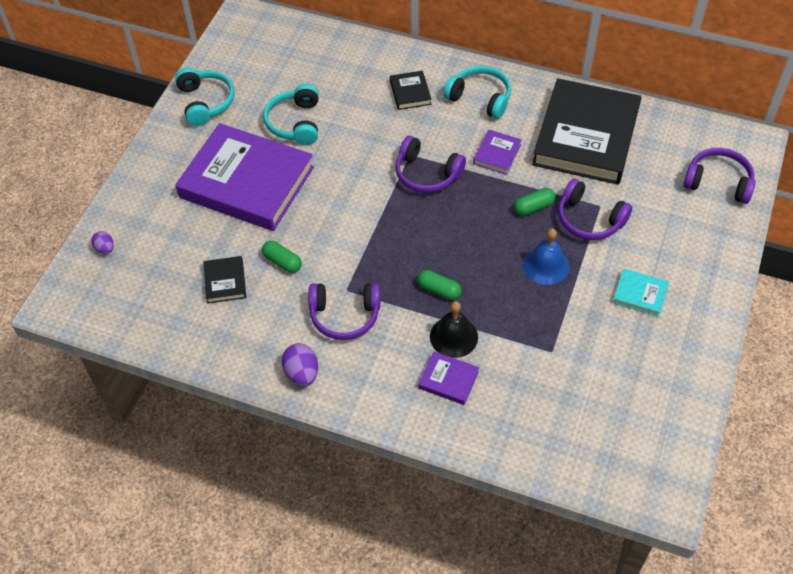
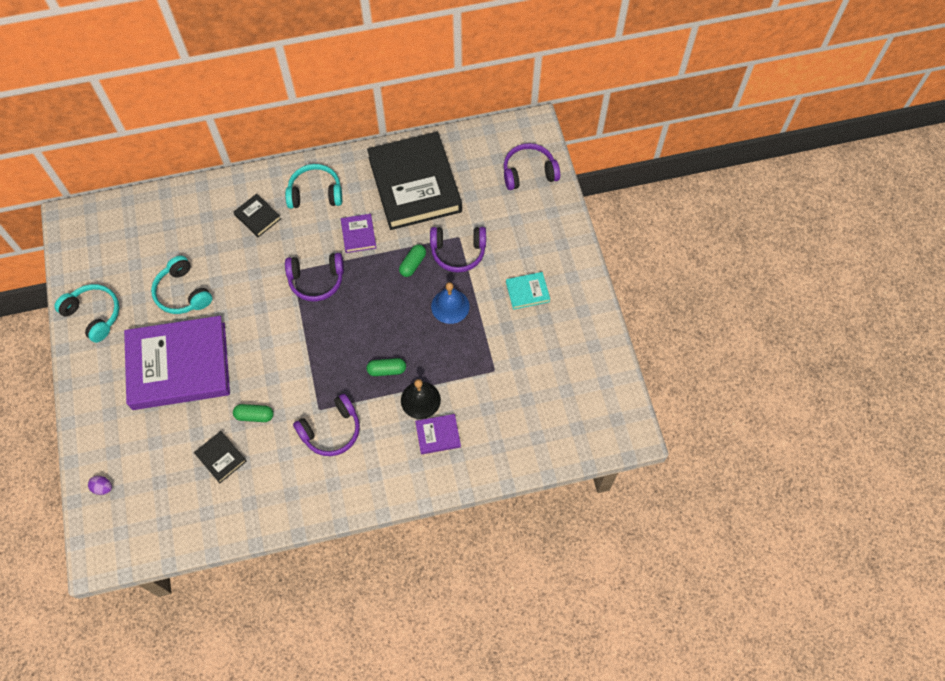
camera: 35 degrees left, 10 degrees up
purple egg [282,343,318,386] -> none

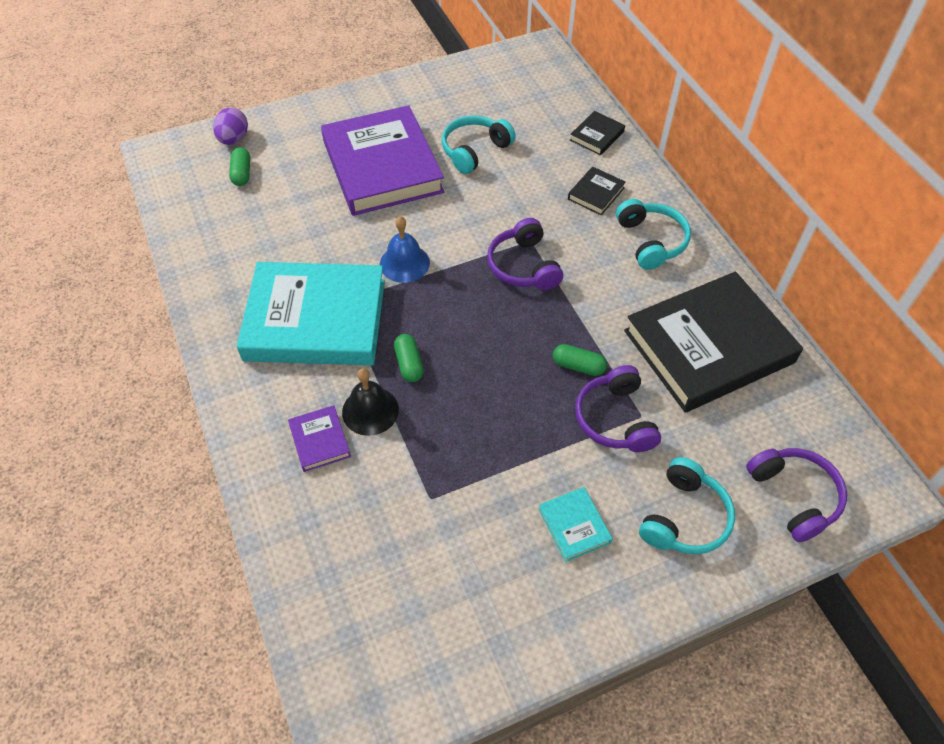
camera: 80 degrees right, 10 degrees down
turquoise headphones [54,284,119,343] -> turquoise headphones moved to [639,457,735,554]
purple egg [88,476,112,495] -> purple egg [213,108,248,145], size x1.60
black book [194,431,247,483] -> black book moved to [570,111,625,155]
green capsule [233,404,274,422] -> green capsule moved to [229,147,250,186]
purple headphones [293,394,360,456] -> turquoise book [237,262,385,365]
purple book [341,214,376,253] -> none
blue bell [431,282,470,324] -> blue bell moved to [380,216,430,283]

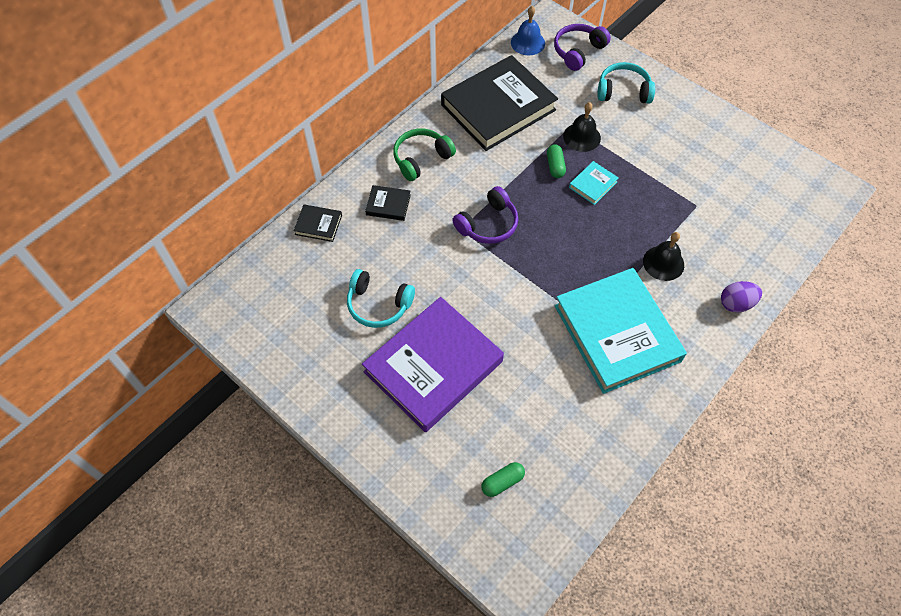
camera: 115 degrees left, 5 degrees up
purple egg [213,108,248,145] -> purple egg moved to [721,281,762,313]
purple book [288,405,351,472] -> none
blue bell [380,216,430,283] -> blue bell moved to [511,6,545,56]
green capsule [394,334,424,382] -> none
turquoise book [539,487,613,562] -> turquoise book moved to [569,161,619,205]
purple headphones [575,365,661,452] -> black bell [563,102,601,152]
turquoise headphones [616,199,691,270] -> green headphones [393,129,456,181]
black book [624,271,803,412] -> black book turned 75 degrees counterclockwise [441,55,558,151]

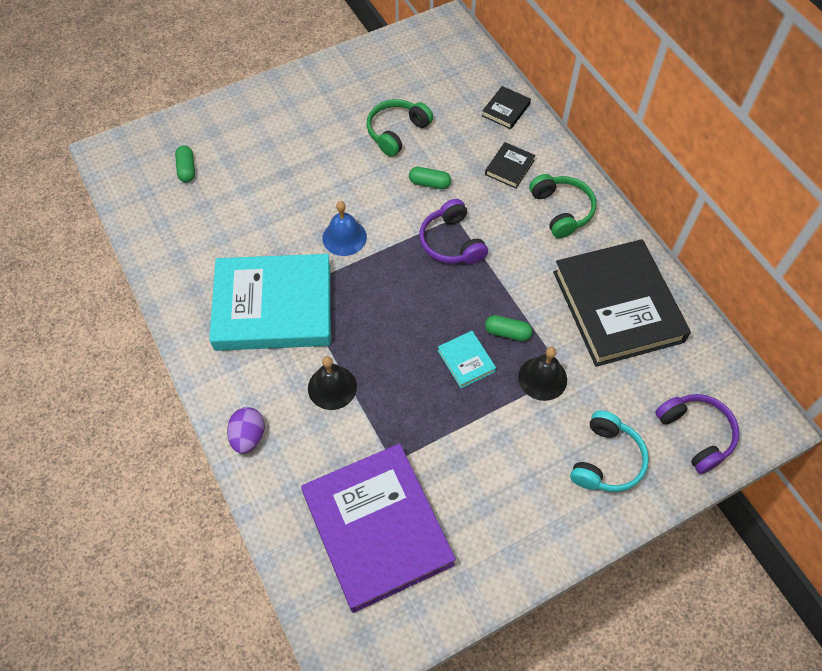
camera: 110 degrees right, 0 degrees up
turquoise headphones [347,269,415,328] -> green headphones [366,99,433,157]
purple book [362,297,504,432] -> purple book moved to [301,443,456,613]
blue bell [511,6,545,56] -> blue bell moved to [322,201,367,256]
none -> green capsule [409,167,451,189]

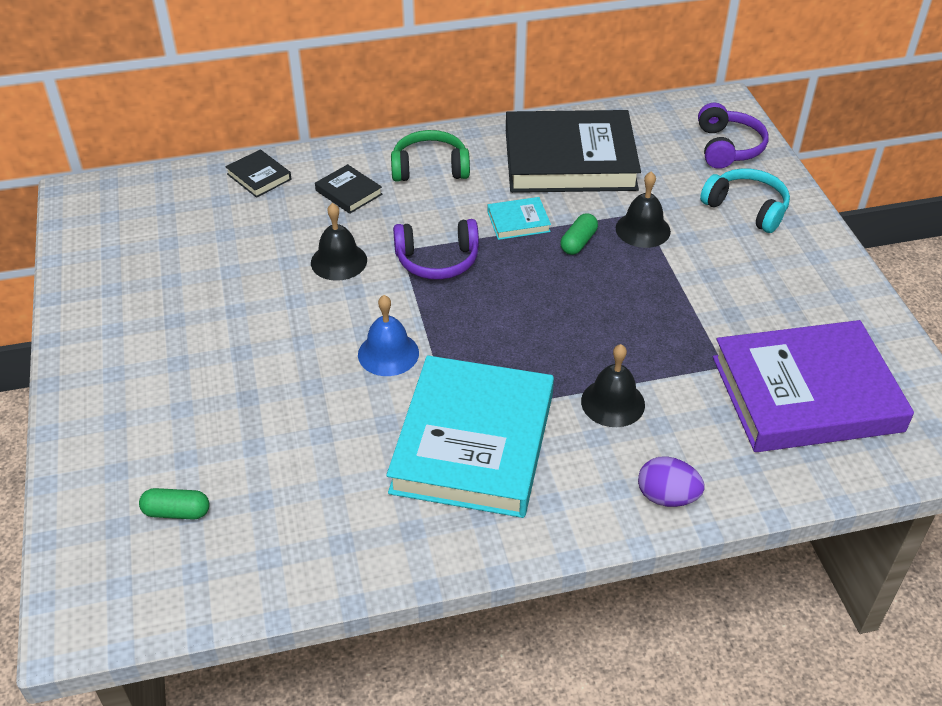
camera: 75 degrees left, 15 degrees down
green headphones [366,99,433,157] -> none
green capsule [409,167,451,189] -> black bell [311,203,367,281]
turquoise book [438,331,496,388] -> turquoise book moved to [488,197,551,240]
purple headphones [655,394,739,474] -> purple headphones turned 105 degrees clockwise [698,102,768,169]

